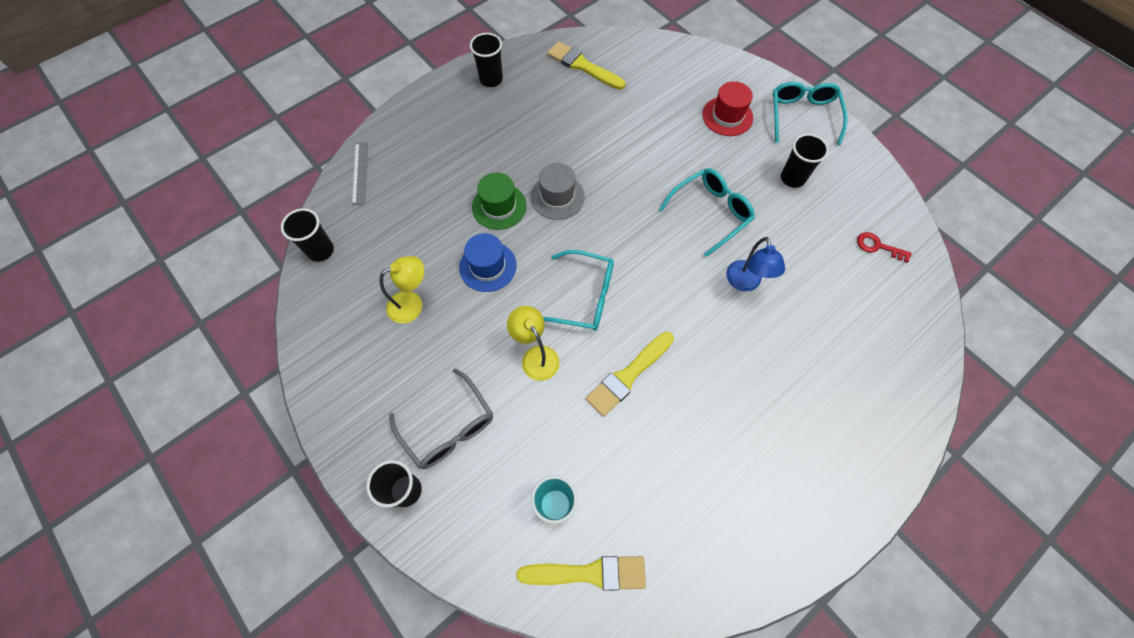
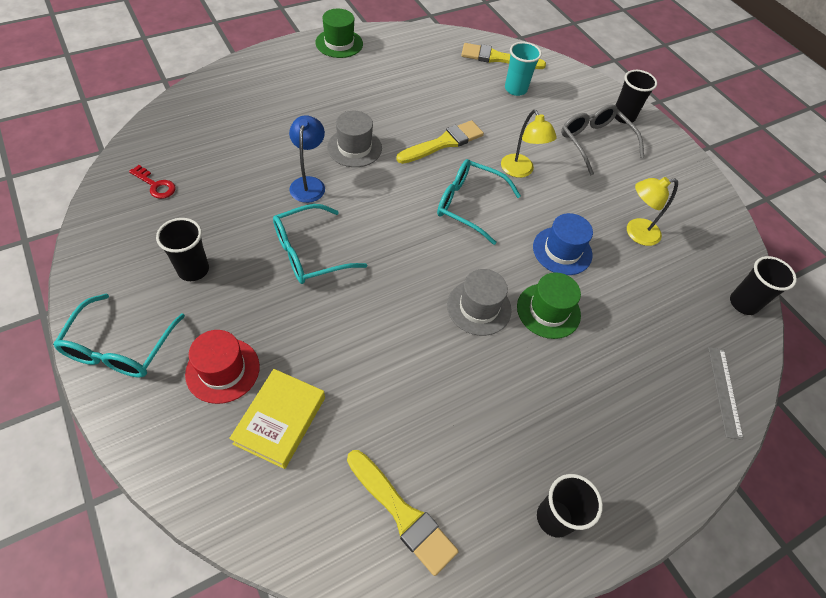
camera: 175 degrees left, 10 degrees down
none -> yellow book [229,369,325,469]
none -> green hat [315,9,363,58]
none -> grey hat [327,111,382,167]

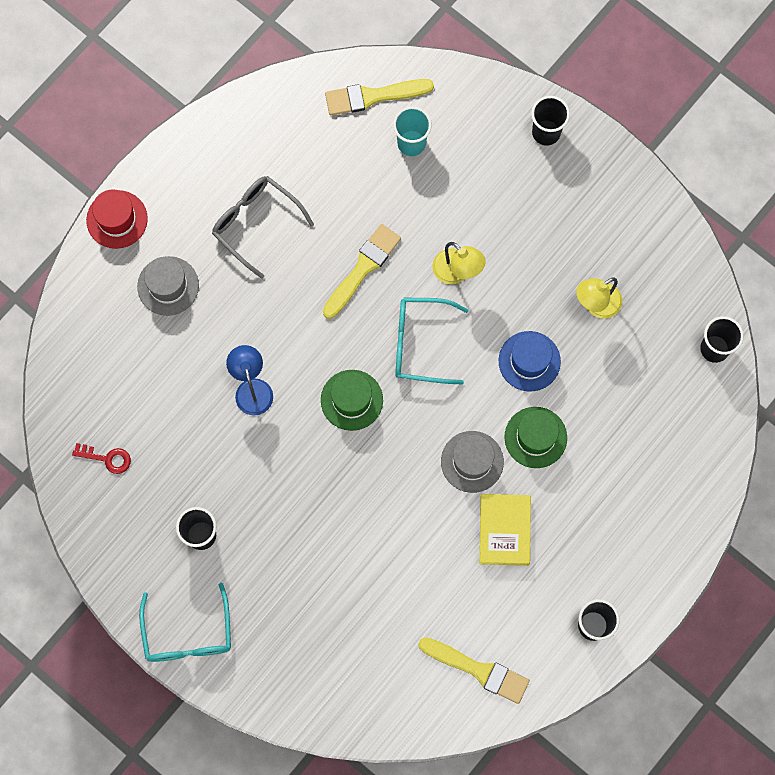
camera: 15 degrees left, 20 degrees up
red hat [185,330,260,404] -> red hat moved to [86,189,148,249]
yellow book [229,369,325,469] -> yellow book moved to [479,494,531,566]
turquoise glasses [273,204,367,284] -> none
green hat [315,9,363,58] -> green hat moved to [321,370,383,431]
grey hat [327,111,382,167] -> grey hat moved to [137,256,199,316]
grey glasses [561,104,644,175] -> grey glasses moved to [212,176,314,279]
grey ruler [708,347,743,440] -> none

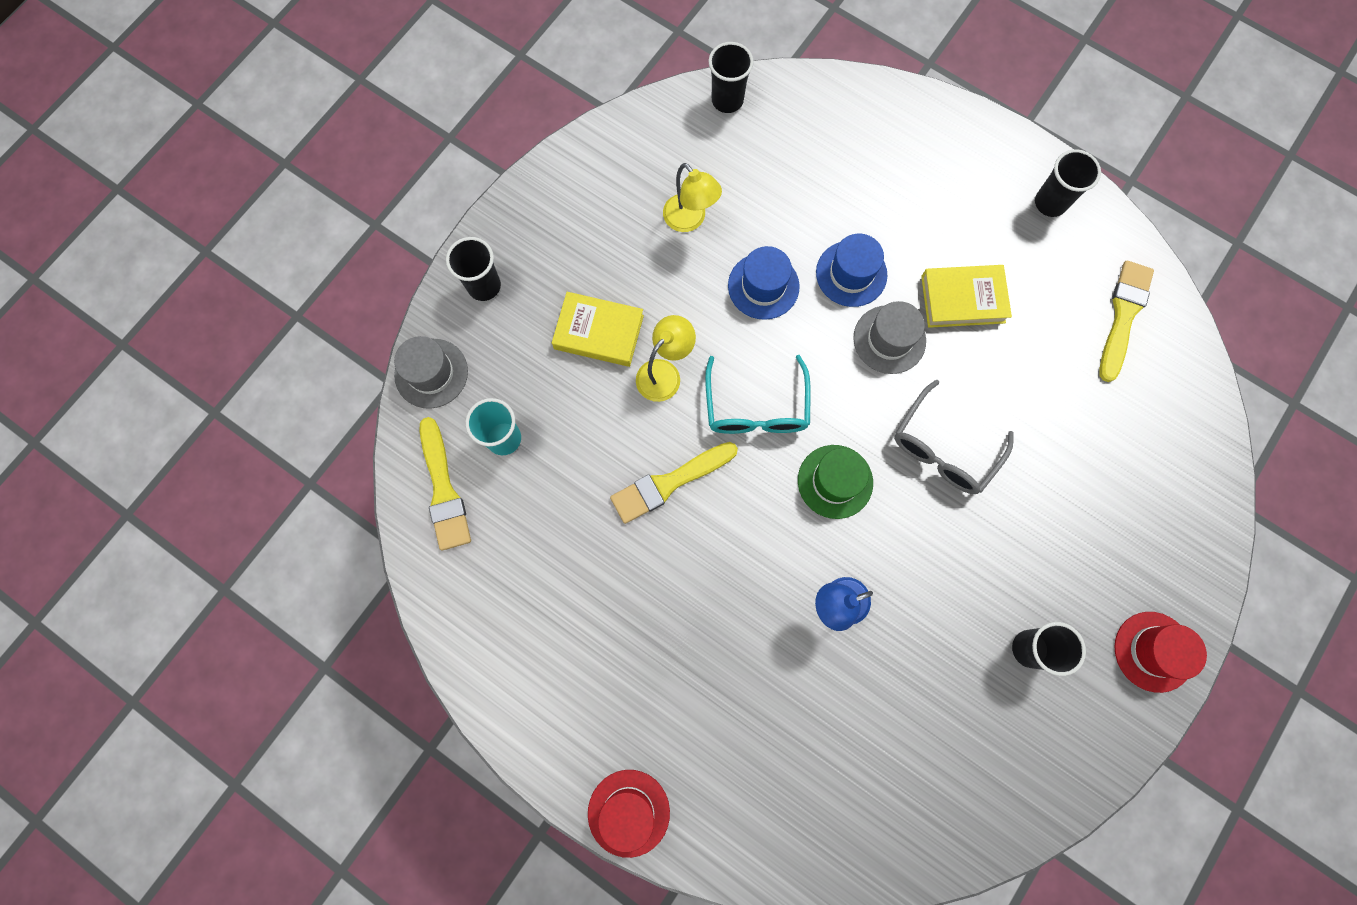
camera: 95 degrees left, 0 degrees up
red key [72,443,131,474] -> none
grey hat [137,256,199,316] -> grey hat moved to [394,336,468,408]
turquoise glasses [139,583,231,662] -> red hat [1114,612,1207,693]
grey glasses [212,176,314,279] -> grey glasses moved to [894,380,1014,494]
yellow brush [323,224,401,319] -> yellow brush turned 60 degrees counterclockwise [610,442,738,524]
green hat [505,407,567,468] -> blue hat [816,233,887,307]
none -> yellow book [552,292,644,367]

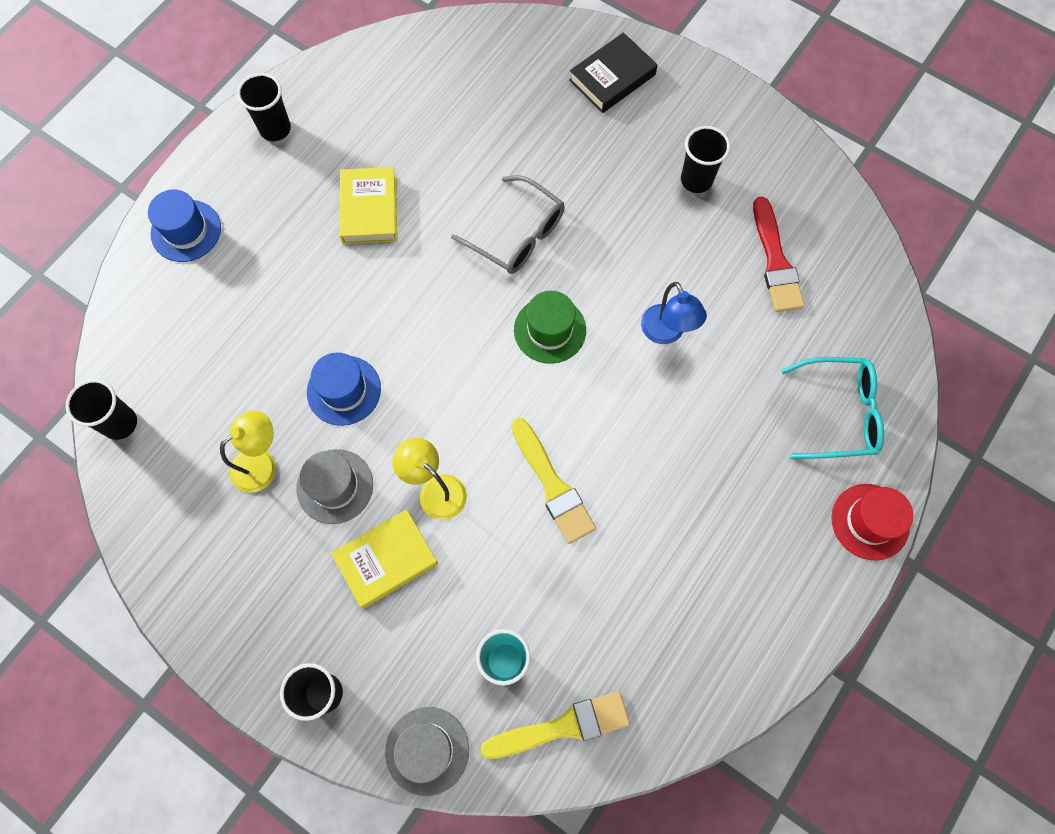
camera: 90 degrees left, 5 degrees down
yellow book [552,292,644,367] -> yellow book turned 45 degrees clockwise [331,509,438,609]
turquoise glasses [705,355,811,434] -> turquoise glasses moved to [781,357,884,459]
blue hat [816,233,887,307] -> blue hat moved to [148,189,221,262]
grey hat [853,301,926,374] -> grey hat moved to [296,449,373,524]
yellow brush [1100,261,1154,382] -> none
red hat [1114,612,1207,693] -> none
none -> black book [569,32,658,113]
none -> red brush [753,196,805,312]

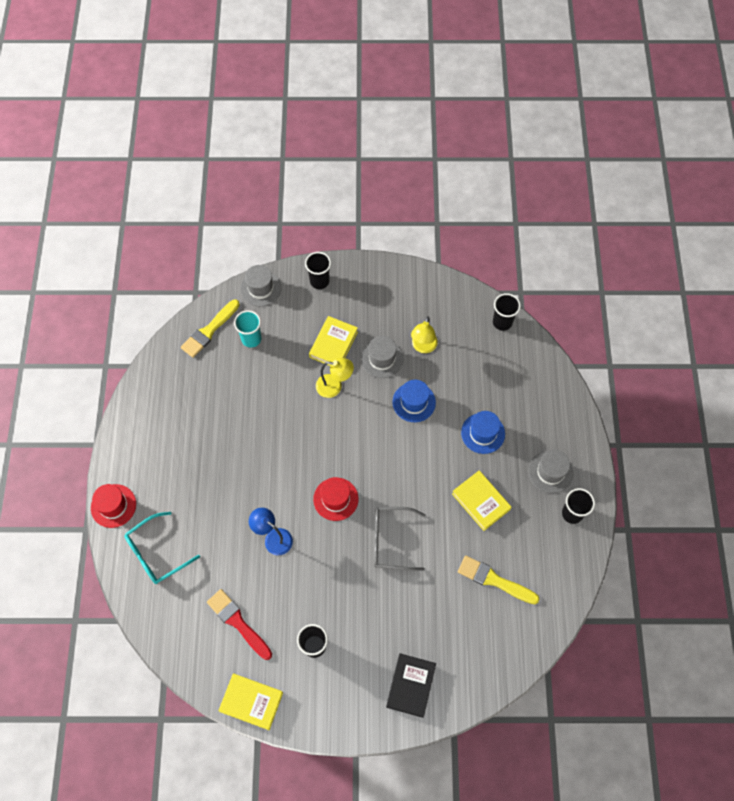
camera: 145 degrees right, 5 degrees down
blue hat [148,189,221,262] -> blue hat moved to [461,411,505,454]
yellow brush [511,418,596,544] -> yellow brush moved to [458,556,540,604]
green hat [514,291,586,364] -> red hat [313,477,359,521]
none -> yellow book [218,673,283,730]
none -> grey hat [528,450,573,494]

